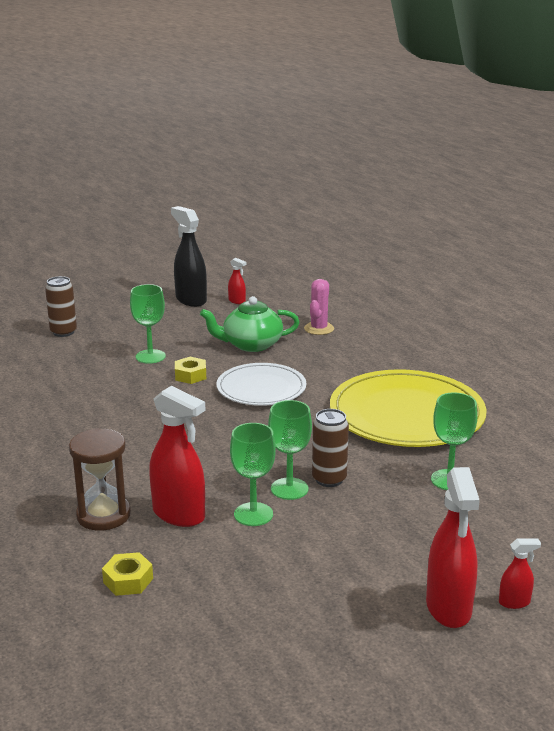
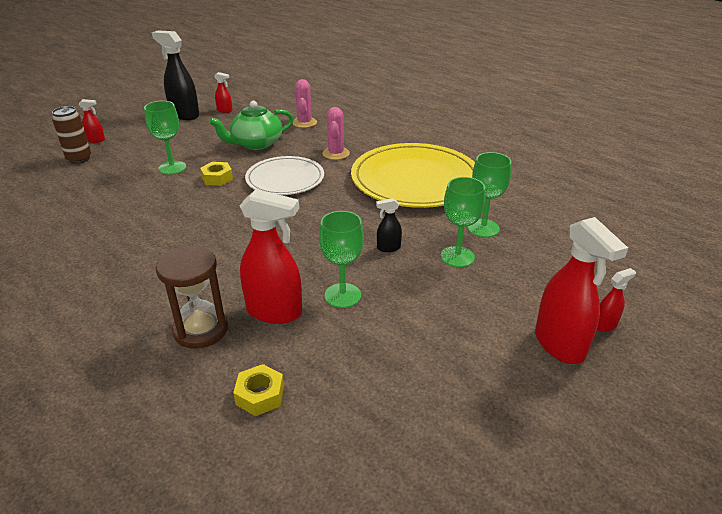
camera: 20 degrees left, 10 degrees up
green goblet [268,400,312,500] -> green goblet moved to [441,177,485,267]
brown can [312,409,349,487] -> black spray bottle [376,198,402,252]
none -> red spray bottle [78,99,105,143]
none -> pink cactus [322,107,350,160]

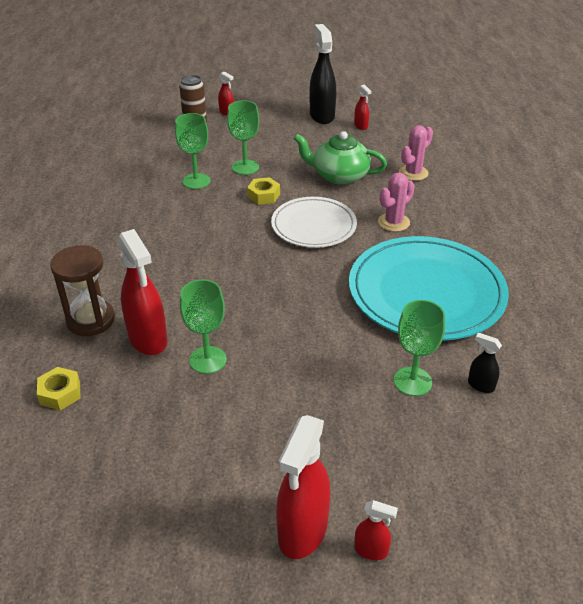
camera: 45 degrees right, 5 degrees up
yellow plate [351,143,475,208] -> turquoise plate [349,236,509,341]
black spray bottle [376,198,402,252] -> black spray bottle moved to [468,333,502,393]
green goblet [441,177,485,267] -> green goblet moved to [175,113,210,189]

